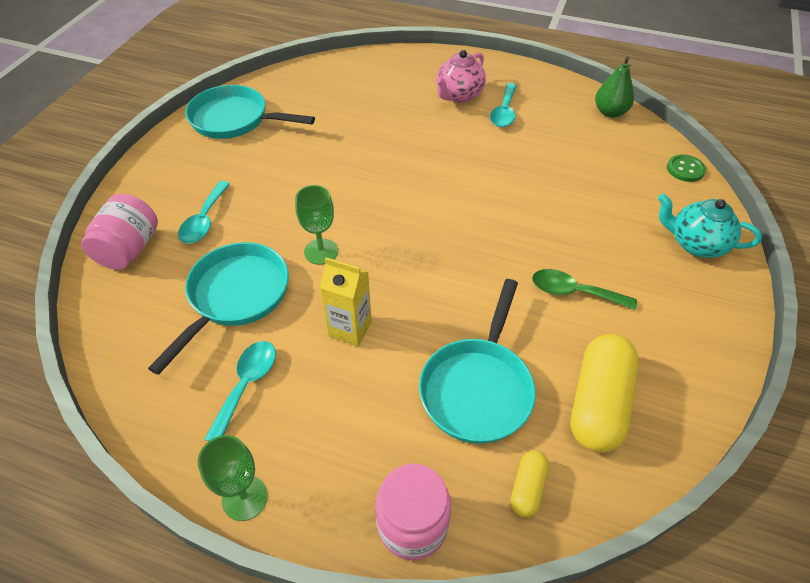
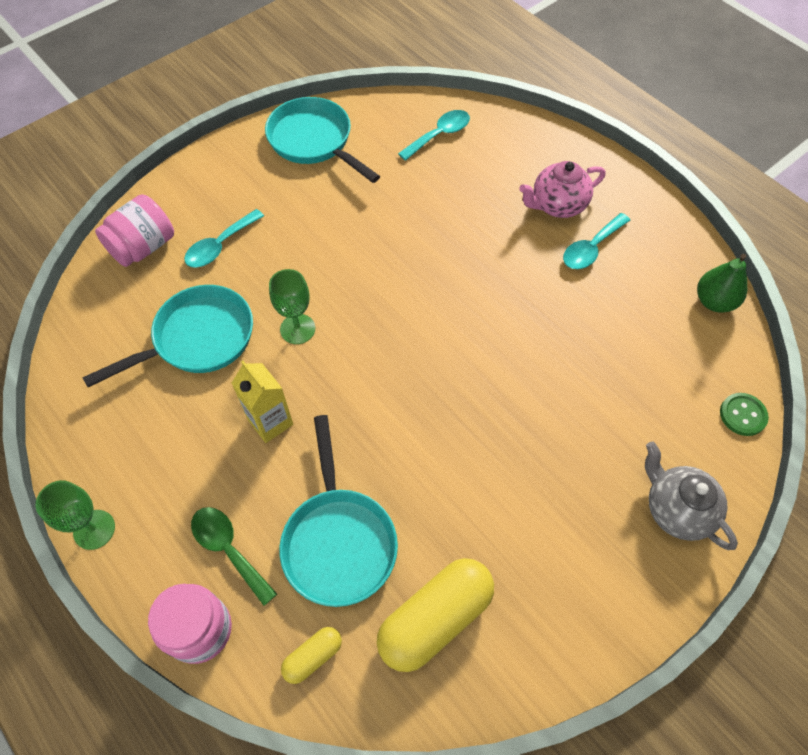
camera: 30 degrees right, 10 degrees up
turquoise spoon [204,341,276,442] -> turquoise spoon moved to [398,110,470,161]
turquoise pan [419,279,536,444] -> turquoise pan turned 60 degrees counterclockwise [280,415,398,607]
green spoon [532,269,637,310] -> green spoon moved to [191,507,277,606]
turquoise teapot [658,193,762,258] -> grey teapot [645,442,738,550]

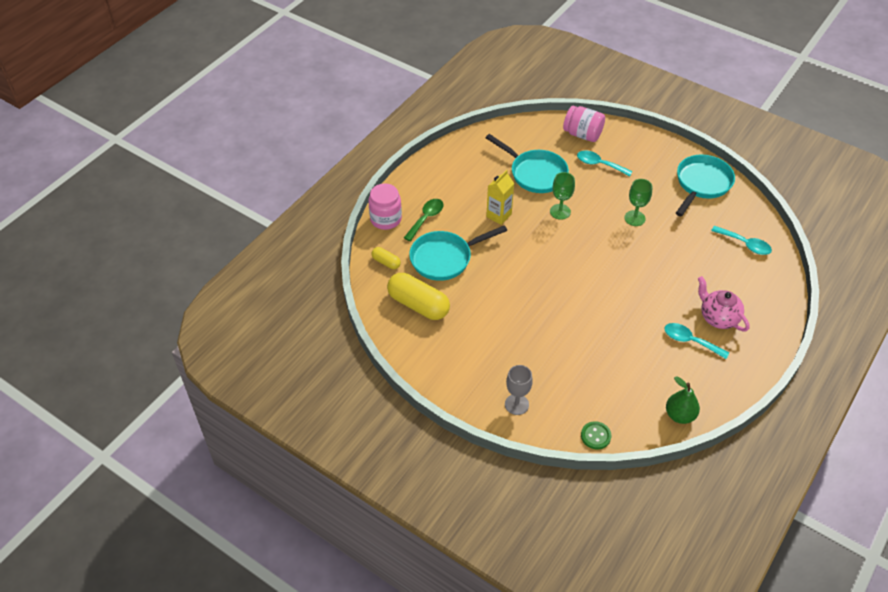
camera: 75 degrees right, 10 degrees down
green goblet [36,480,115,550] -> green goblet moved to [624,179,652,226]
grey teapot [645,442,738,550] -> grey goblet [505,365,533,415]

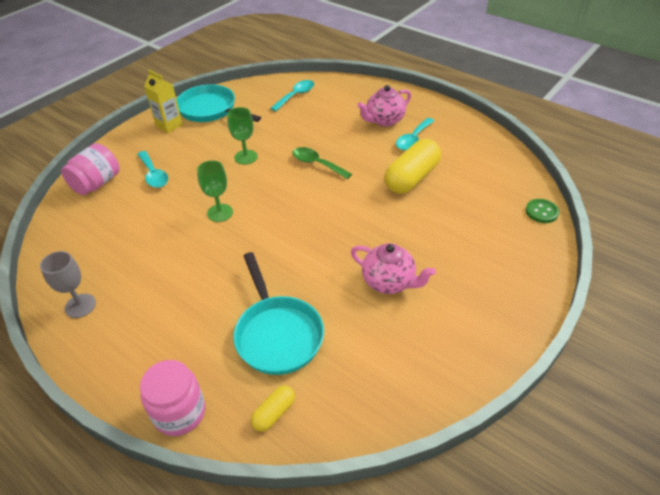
camera: 85 degrees left, 5 degrees down
yellow capsule [387,273,450,320] -> yellow capsule moved to [384,139,441,194]
green spoon [404,199,444,241] -> green spoon moved to [292,147,352,179]
turquoise pan [486,134,569,193] -> none
yellow carton [486,170,514,225] -> yellow carton moved to [144,70,183,133]
grey goblet [505,365,533,415] -> grey goblet moved to [40,251,96,318]
turquoise spoon [577,150,633,176] -> turquoise spoon turned 60 degrees counterclockwise [137,151,168,188]
green pear [666,376,700,424] -> none
none -> pink teapot [351,243,436,294]

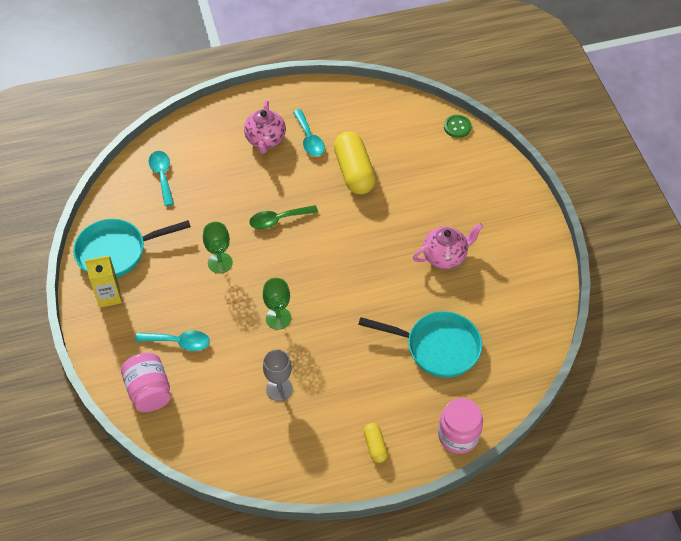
camera: 55 degrees left, 10 degrees up
grey goblet [40,251,96,318] -> grey goblet moved to [263,350,293,401]
yellow capsule [251,386,295,432] -> yellow capsule moved to [364,423,388,463]

